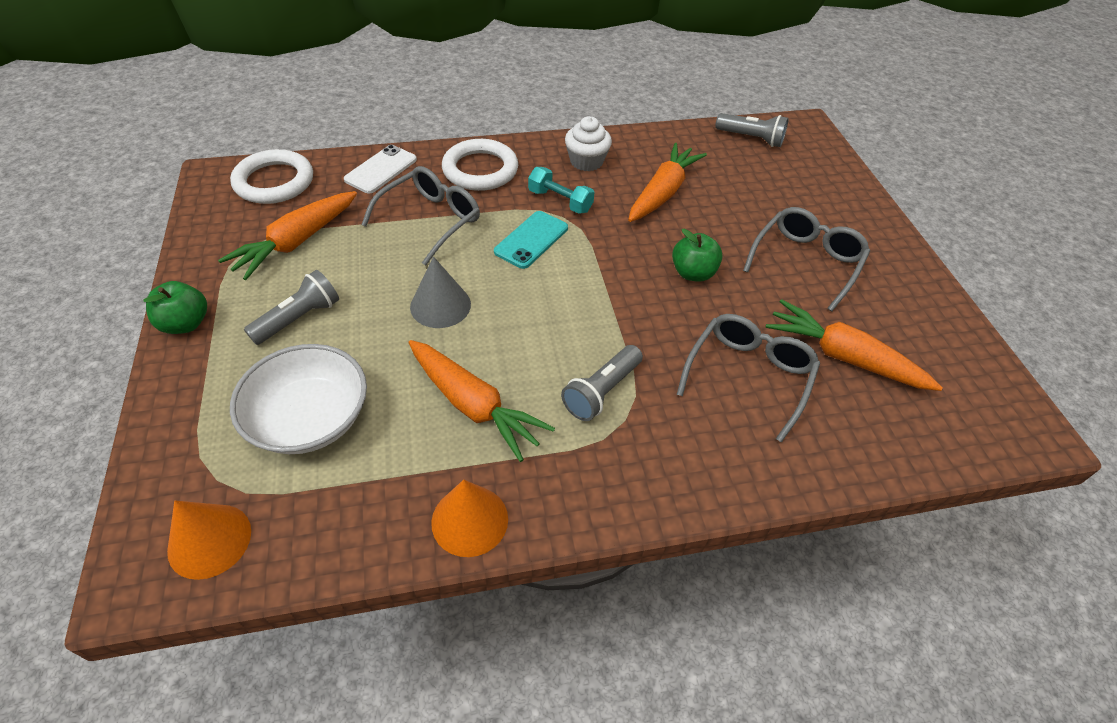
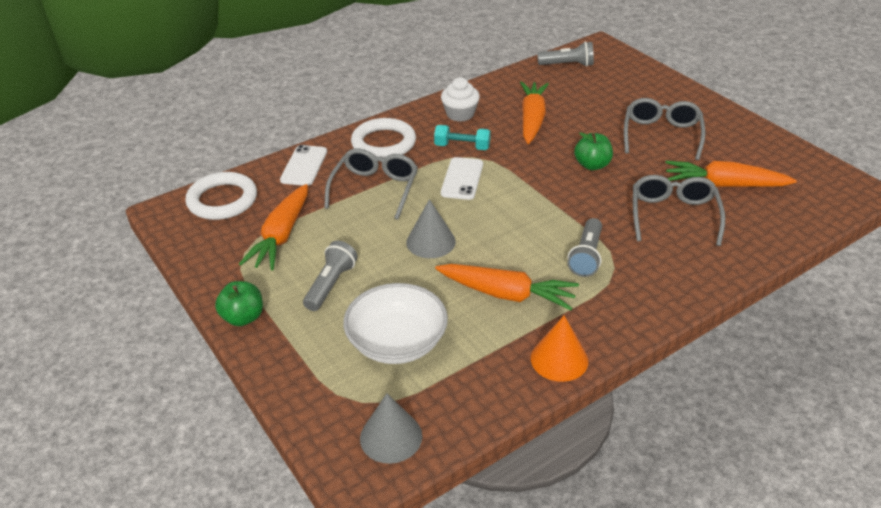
camera: 20 degrees left, 10 degrees down
orange cone [167,500,251,580] -> grey cone [360,394,422,464]
turquoise phone [494,211,568,269] -> white phone [441,157,483,200]

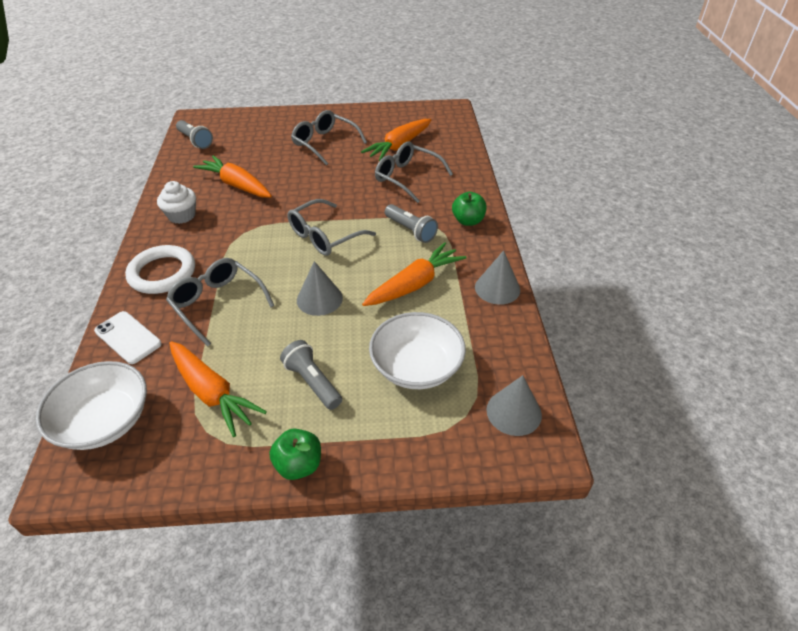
camera: 60 degrees left, 5 degrees up
white ring [185,172,257,220] -> white bowl [36,361,147,450]
turquoise dumbbell [434,125,491,150] -> none
white phone [441,157,483,200] -> none
orange cone [531,315,588,382] -> grey cone [475,250,520,305]
grey flashlight [537,41,594,67] -> grey flashlight turned 105 degrees clockwise [176,120,213,149]
green apple [574,132,613,170] -> green apple moved to [452,192,487,226]
none -> grey glasses [287,199,376,256]

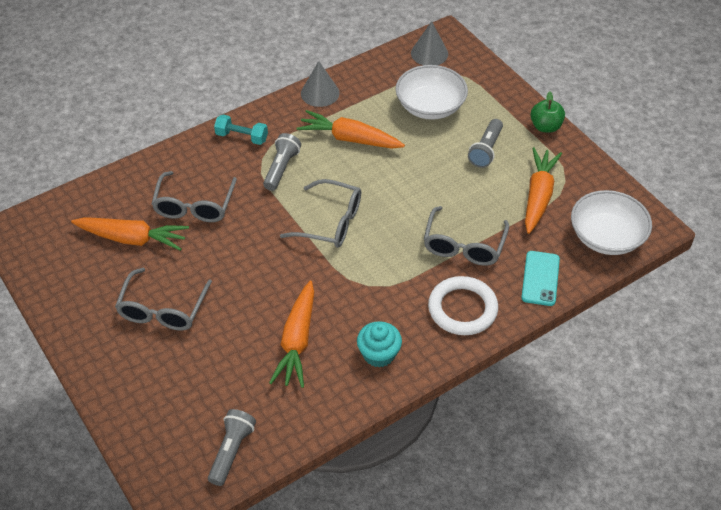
camera: 120 degrees left, 5 degrees up
white phone [94,311,162,364] -> turquoise phone [521,251,560,306]
white cupcake [157,181,196,224] -> turquoise cupcake [357,321,402,367]
grey cone [297,261,343,316] -> none
green apple [452,192,487,226] -> turquoise dumbbell [214,115,268,145]

